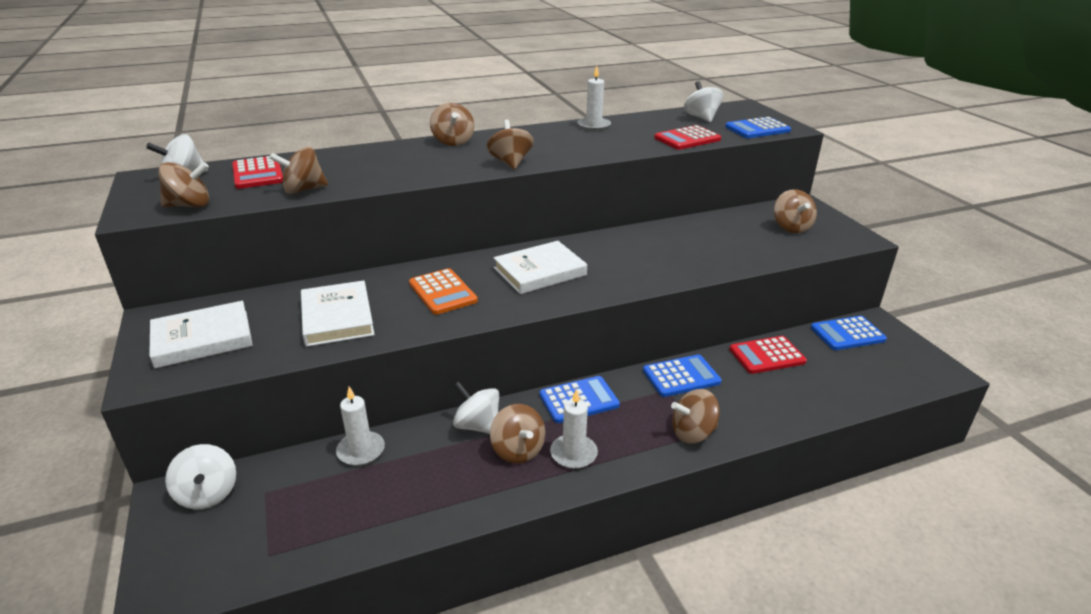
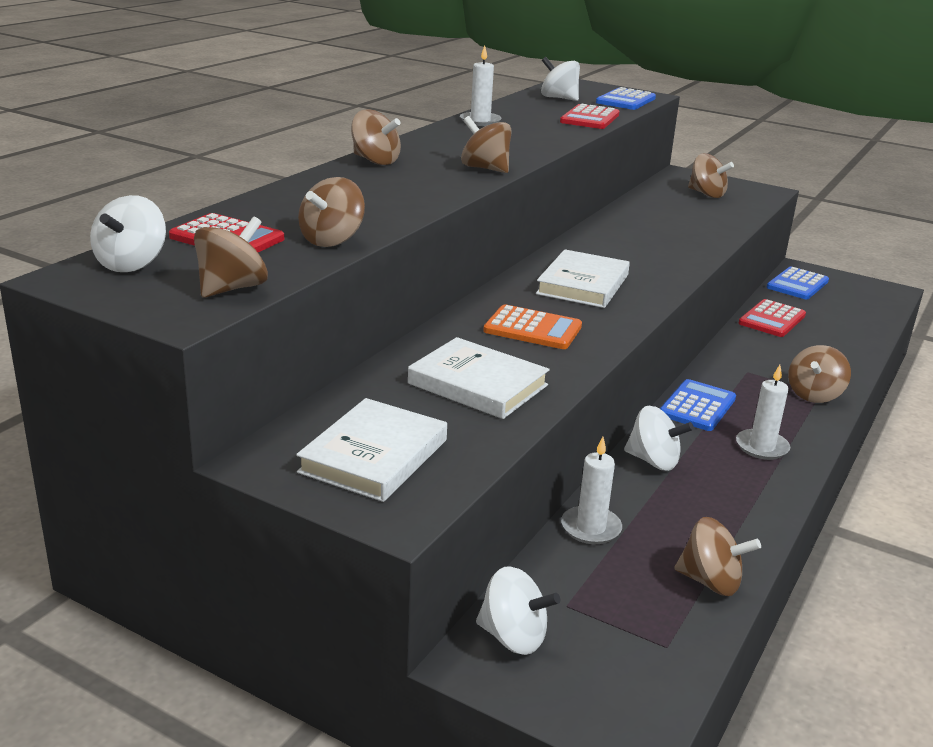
camera: 40 degrees left, 5 degrees down
white spinning top [453,382,499,434] -> white spinning top turned 150 degrees counterclockwise [624,406,694,471]
brown spinning top [490,404,545,464] -> brown spinning top moved to [674,517,761,596]
blue calculator [643,354,722,397] -> none

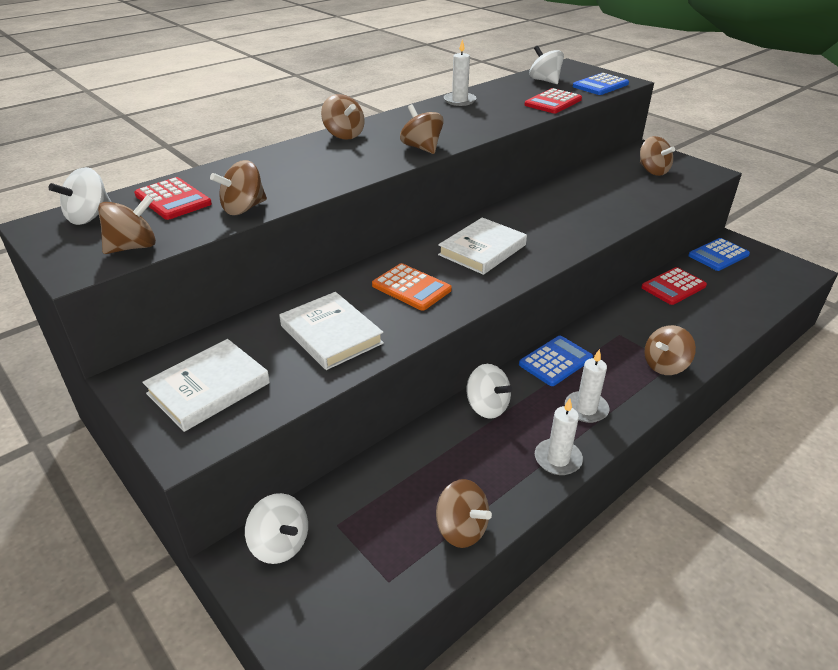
camera: 20 degrees right, 10 degrees up
white candle [561,437,622,544] -> white candle moved to [535,398,583,475]

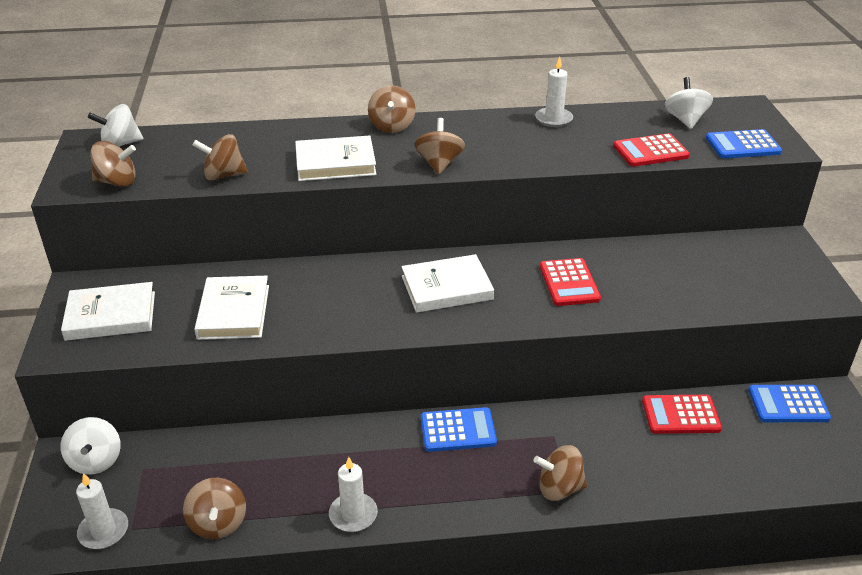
camera: 35 degrees right, 0 degrees up
red calculator [134,177,212,220] -> red calculator moved to [540,258,601,306]
orange calculator [372,263,452,311] -> none
white spinning top [467,364,512,419] -> none
white candle [565,349,609,423] -> white candle moved to [76,473,128,549]
brown spinning top [640,136,675,176] -> none
none -> white book [295,135,377,181]

